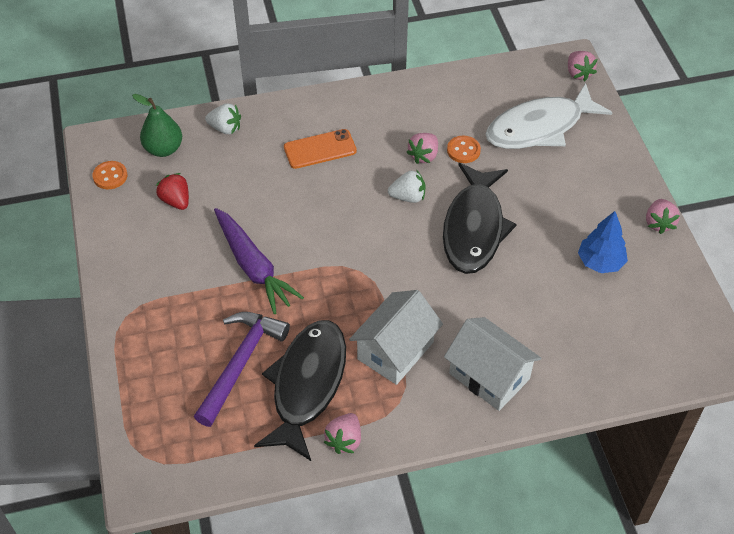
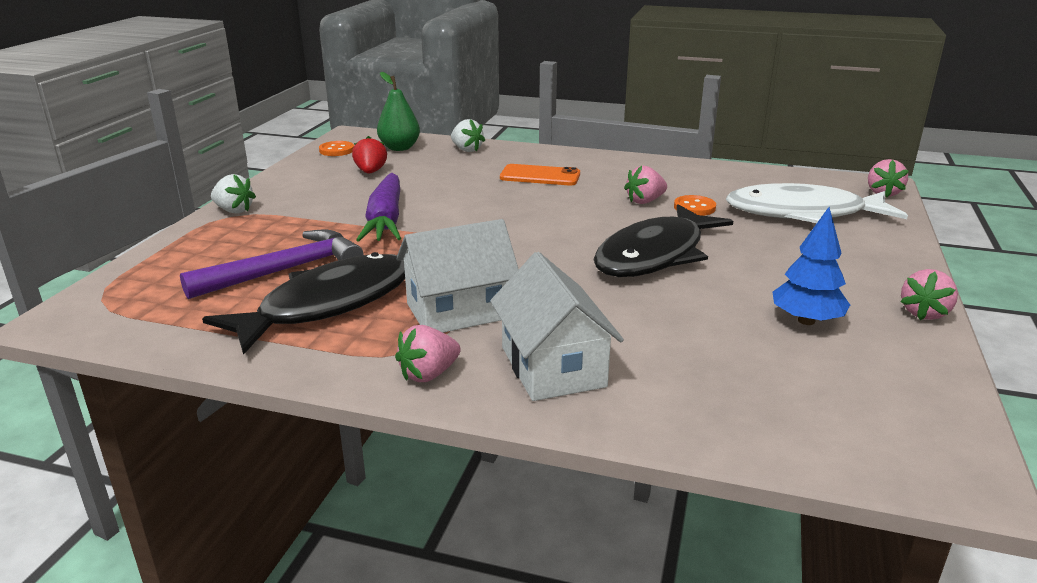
camera: 30 degrees right, 25 degrees down
pink strawberry [324,413,361,454] -> pink strawberry moved to [395,325,461,382]
white strawberry [388,170,425,203] -> white strawberry moved to [211,174,256,214]

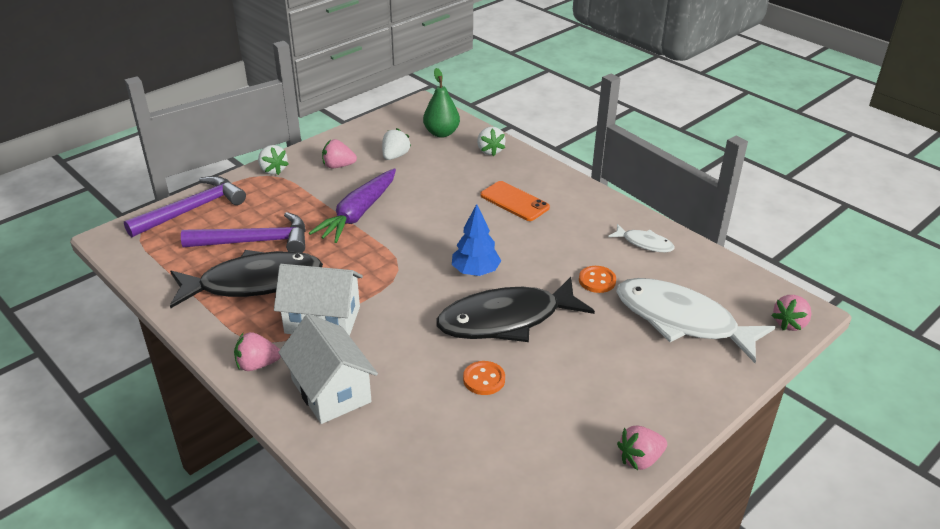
camera: 30 degrees right, 10 degrees up
orange button [319,141,354,156] -> orange button moved to [463,361,505,395]
red strawberry [352,136,387,174] -> white strawberry [382,128,411,160]
white house [490,252,624,401] -> white house turned 45 degrees counterclockwise [278,314,378,424]
pink strawberry [624,166,667,204] -> pink strawberry moved to [322,139,357,168]
blue tree [772,207,850,325] -> blue tree moved to [452,204,501,276]
none -> purple hammer [124,176,246,238]
none -> white fish [608,224,675,252]

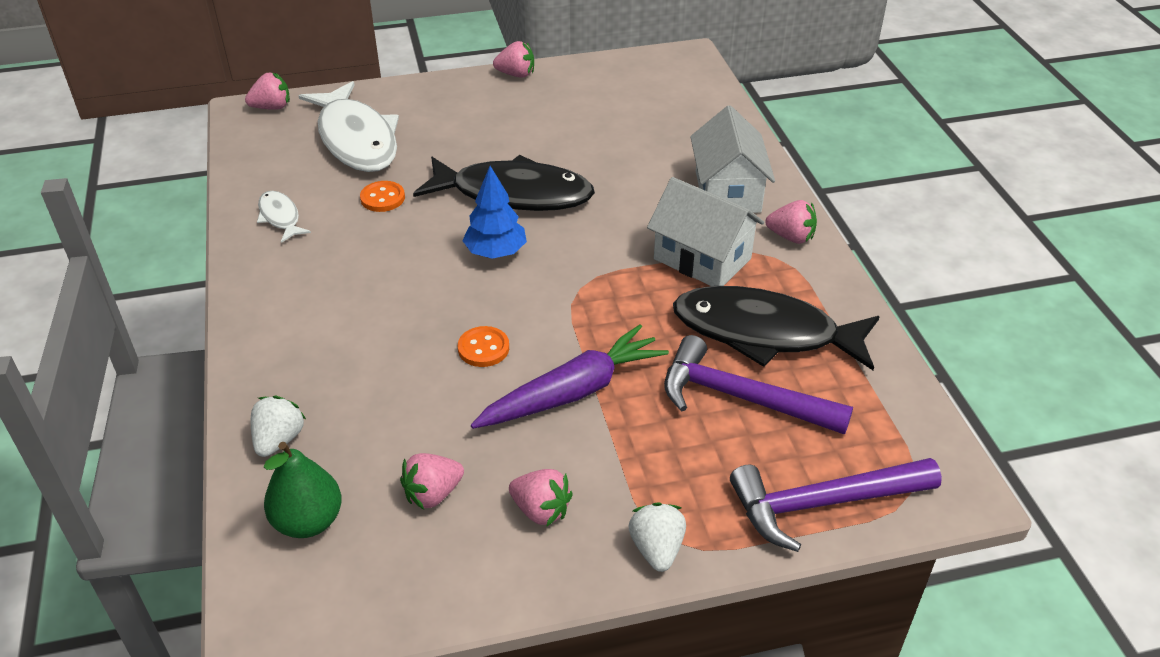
camera: 150 degrees left, 5 degrees up
white strawberry [382,128,411,160] -> pink strawberry [400,453,464,510]
orange button [463,361,505,395] -> orange button moved to [458,326,509,367]
orange phone [480,181,550,221] -> none

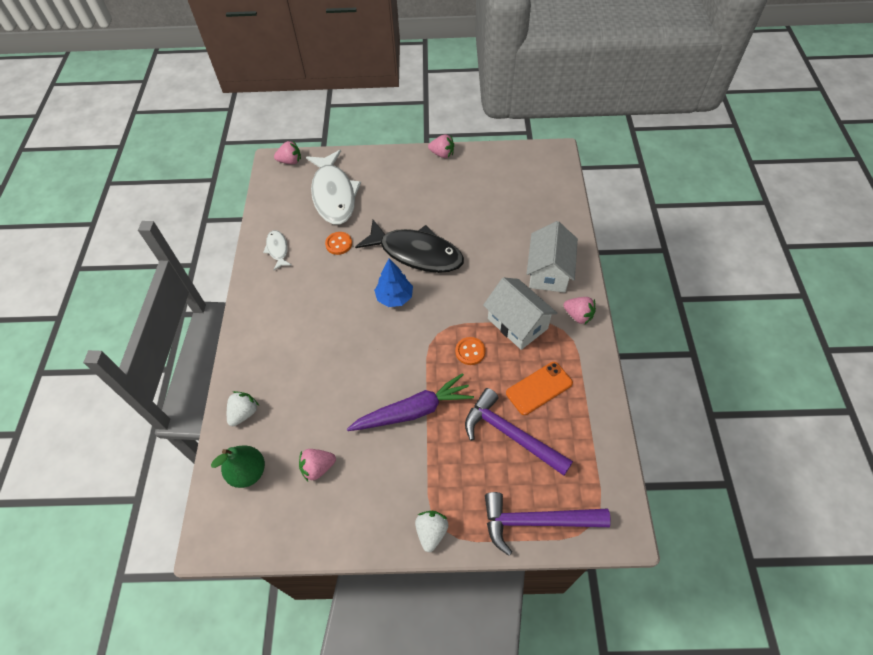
camera: 15 degrees right, 15 degrees up
orange button [458,326,509,367] -> orange button moved to [455,337,486,365]
pink strawberry [509,469,573,527] -> none
black fish [673,286,880,370] -> orange phone [506,362,573,415]

